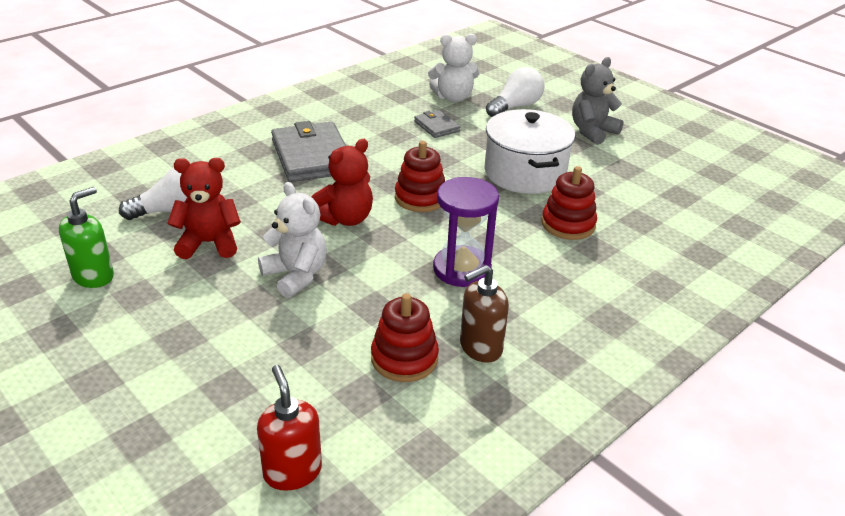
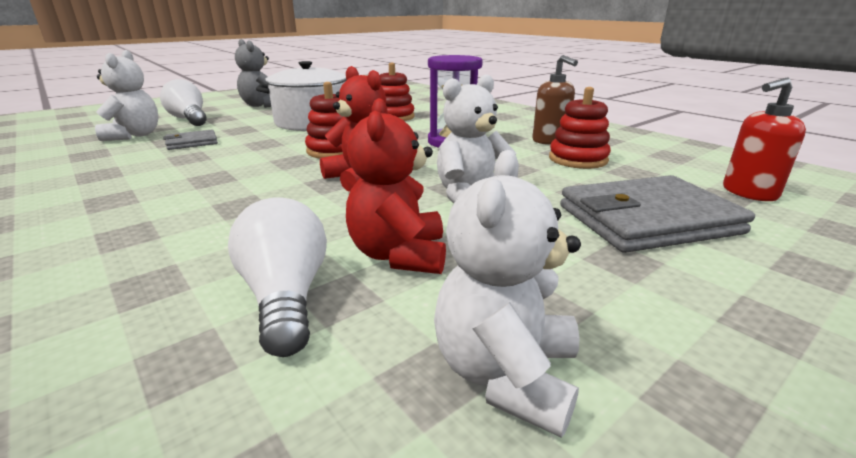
camera: 85 degrees left, 10 degrees down
green soap dispenser [59,187,114,288] -> white teddy bear [434,150,581,438]
grey wallet [271,121,346,182] -> grey wallet moved to [560,175,755,253]

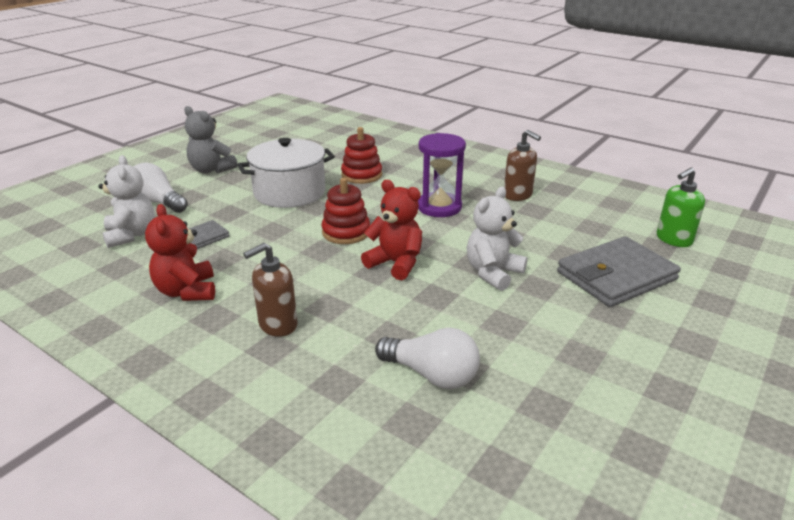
camera: 15 degrees left, 5 degrees up
white light bulb [228,197,327,357] -> white light bulb turned 150 degrees clockwise [375,328,480,389]
red teddy bear [346,98,446,274] -> red teddy bear moved to [145,204,215,301]
white teddy bear [434,150,581,438] -> none
red stacking toy [549,87,611,169] -> none
red soap dispenser [723,78,806,201] -> green soap dispenser [657,168,705,247]
none -> brown soap dispenser [243,243,298,337]

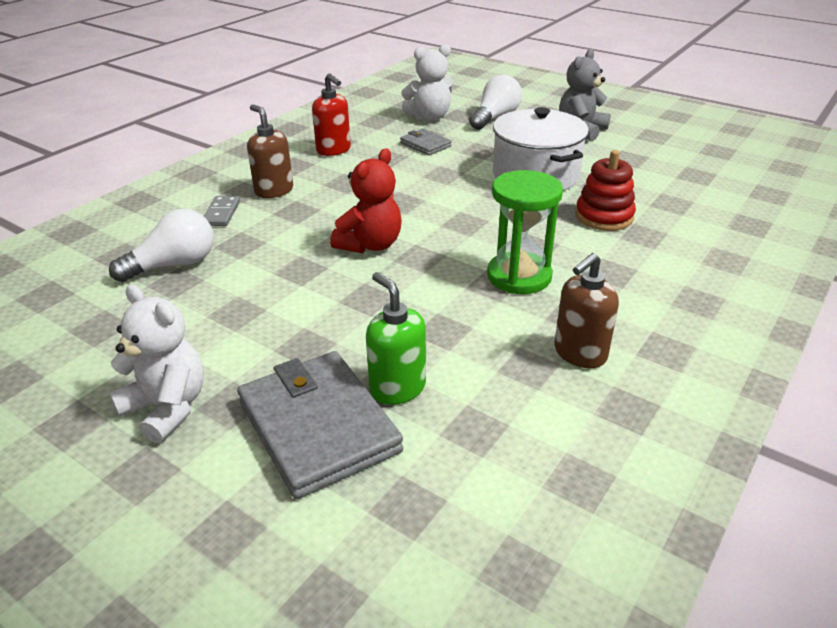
camera: 90 degrees right, 5 degrees up
red teddy bear [145,204,215,301] -> red soap dispenser [312,73,351,156]
red stacking toy [322,178,370,244] -> none
white light bulb [375,328,480,389] -> white light bulb turned 150 degrees counterclockwise [109,209,214,282]
purple hourglass [418,133,466,217] -> green hourglass [487,170,563,294]
white teddy bear [467,187,528,291] -> white teddy bear moved to [109,284,204,443]
green soap dispenser [657,168,705,247] -> green soap dispenser moved to [366,272,426,405]
none -> grey domino [204,196,240,226]

